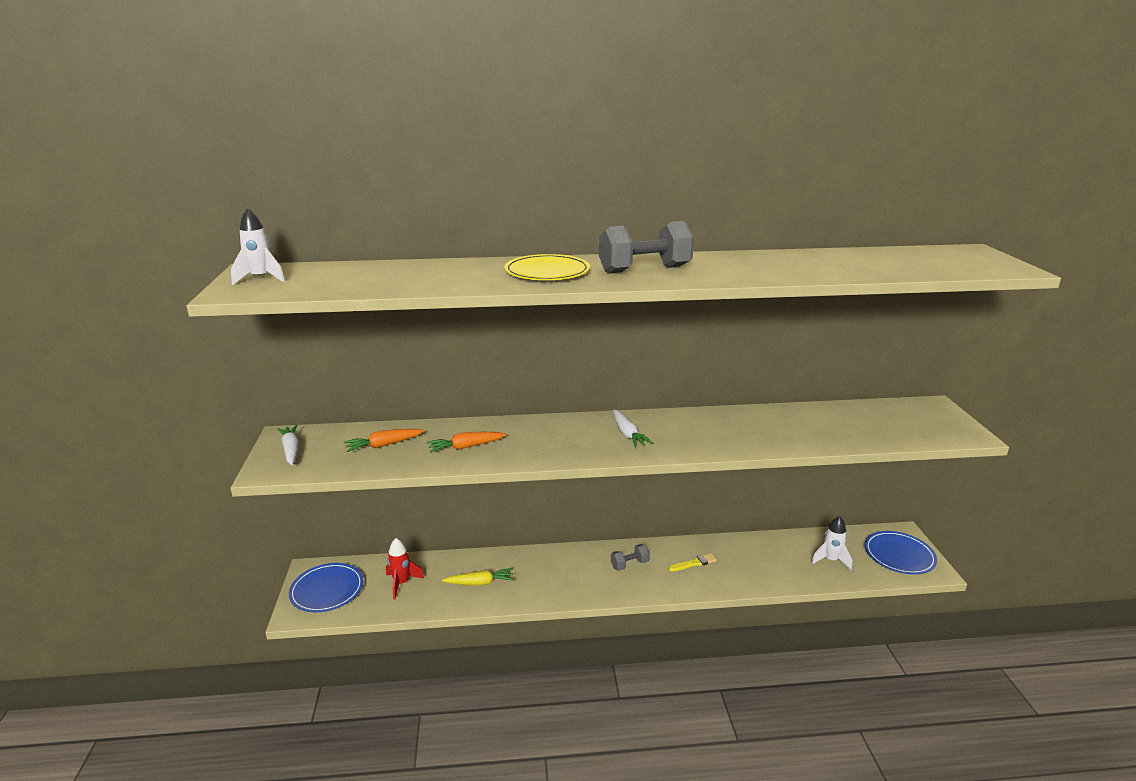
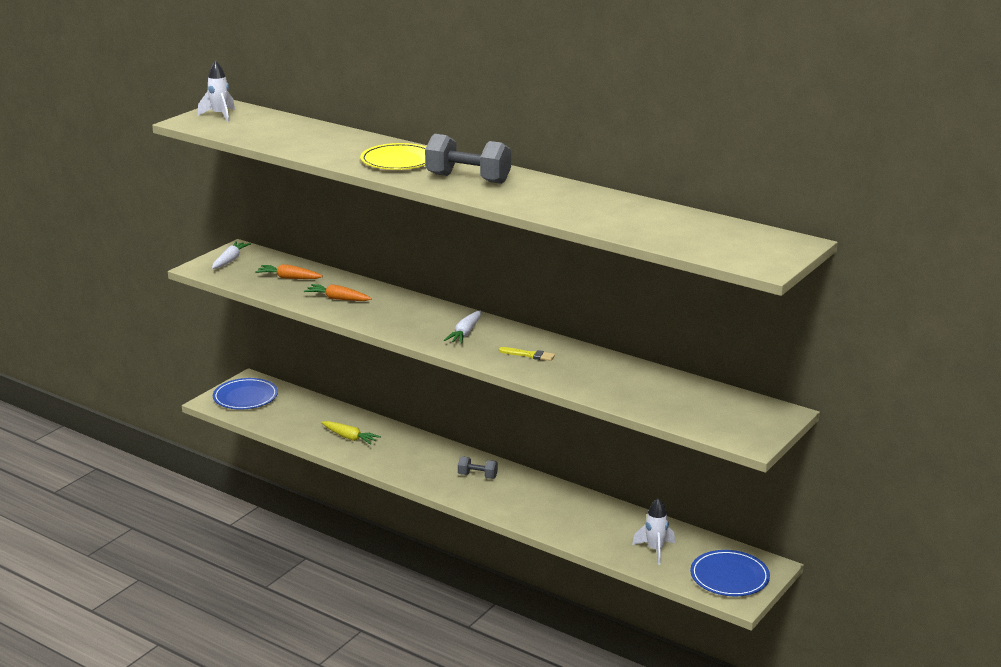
camera: 40 degrees right, 0 degrees up
red rocket [386,538,424,599] -> none
yellow brush [669,553,717,572] -> yellow brush moved to [499,347,555,361]

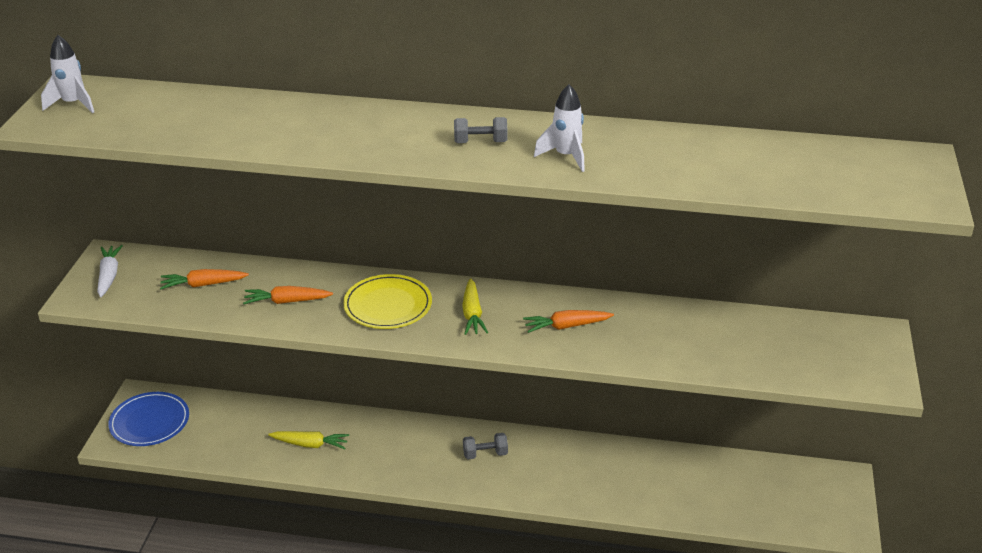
camera: 25 degrees left, 10 degrees up
yellow plate [360,143,426,170] -> yellow plate moved to [343,274,432,329]
grey dumbbell [425,134,511,184] -> grey dumbbell [454,117,508,143], size x0.52
white carrot [444,311,481,344] -> yellow carrot [462,278,488,335]
yellow brush [499,347,555,361] -> orange carrot [523,310,614,333]
white rocket [632,498,675,565] -> white rocket moved to [534,84,585,172]
blue plate [690,550,770,596] -> none

